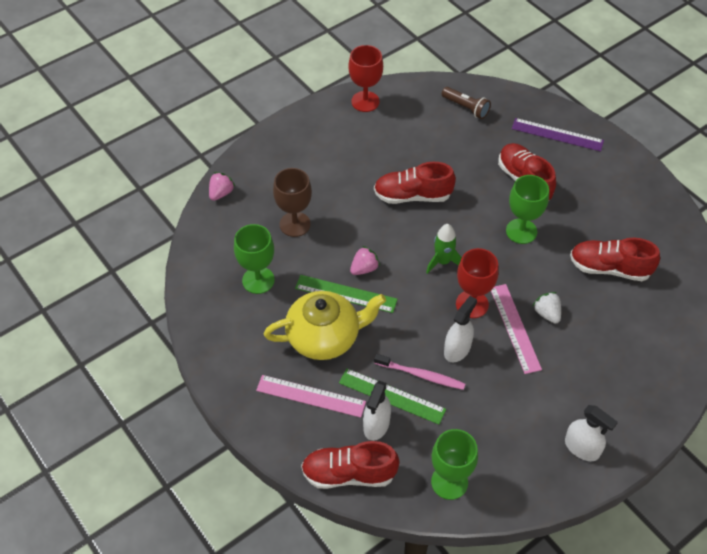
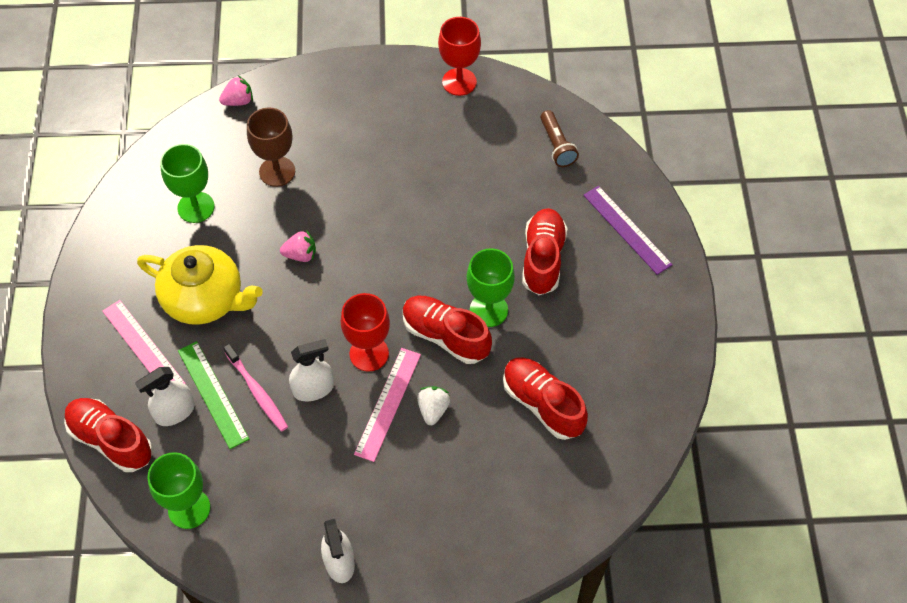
camera: 35 degrees right, 5 degrees up
green ruler [295,275,398,313] -> none
red shoe [374,162,456,204] -> red shoe moved to [403,296,492,364]
green rocket [426,224,462,274] -> none

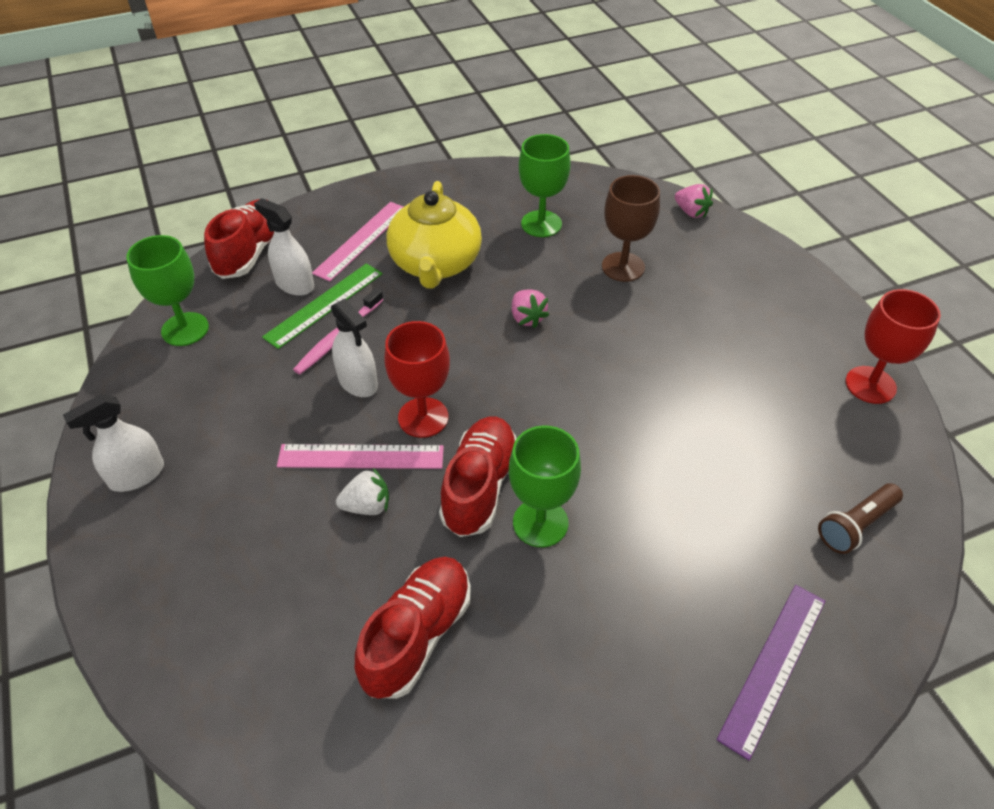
camera: 70 degrees right, 10 degrees down
red shoe [522,208,567,295] -> none

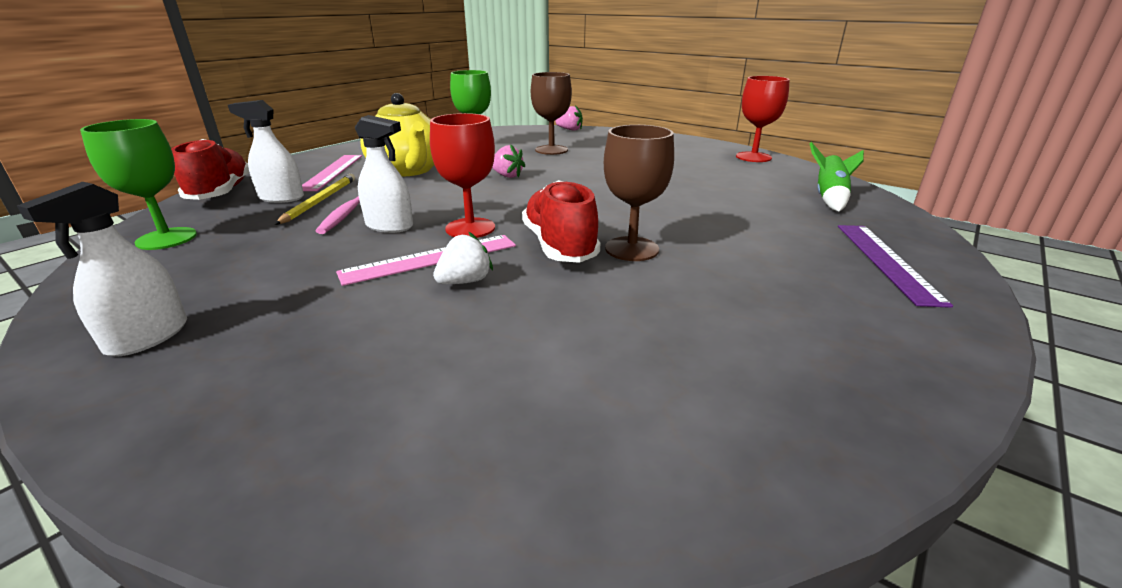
camera: 30 degrees left, 20 degrees down
green ruler [262,263,383,349] -> yellow pencil [275,174,355,225]
red shoe [355,557,471,699] -> none
green goblet [509,426,581,547] -> brown goblet [604,125,674,261]
brown flashlight [818,483,903,554] -> green rocket [809,142,864,211]

